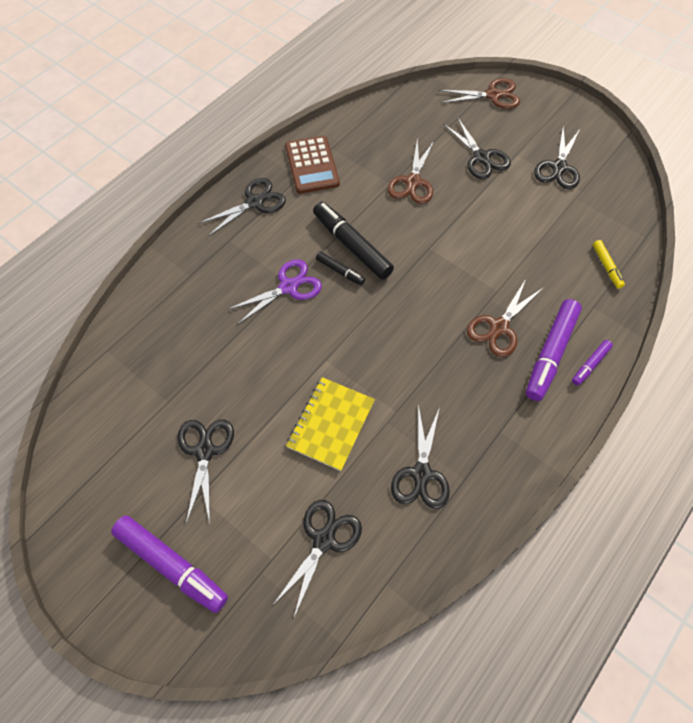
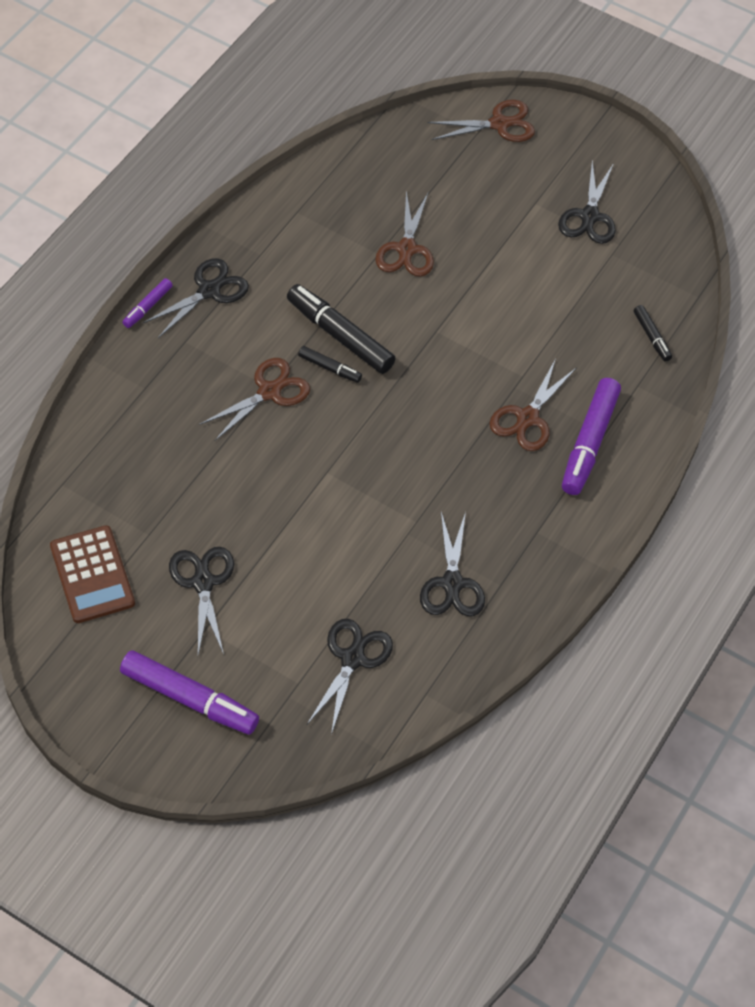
camera: 10 degrees left, 5 degrees down
purple scissors [227,259,322,325] -> brown scissors [199,358,310,441]
brown calculator [285,136,340,194] -> brown calculator moved to [50,525,135,623]
yellow notebook [286,377,375,471] -> none
black scissors [443,117,511,179] -> none
purple marker [572,340,613,386] -> purple marker moved to [122,278,173,328]
yellow marker [593,240,625,289] -> black marker [634,305,672,362]

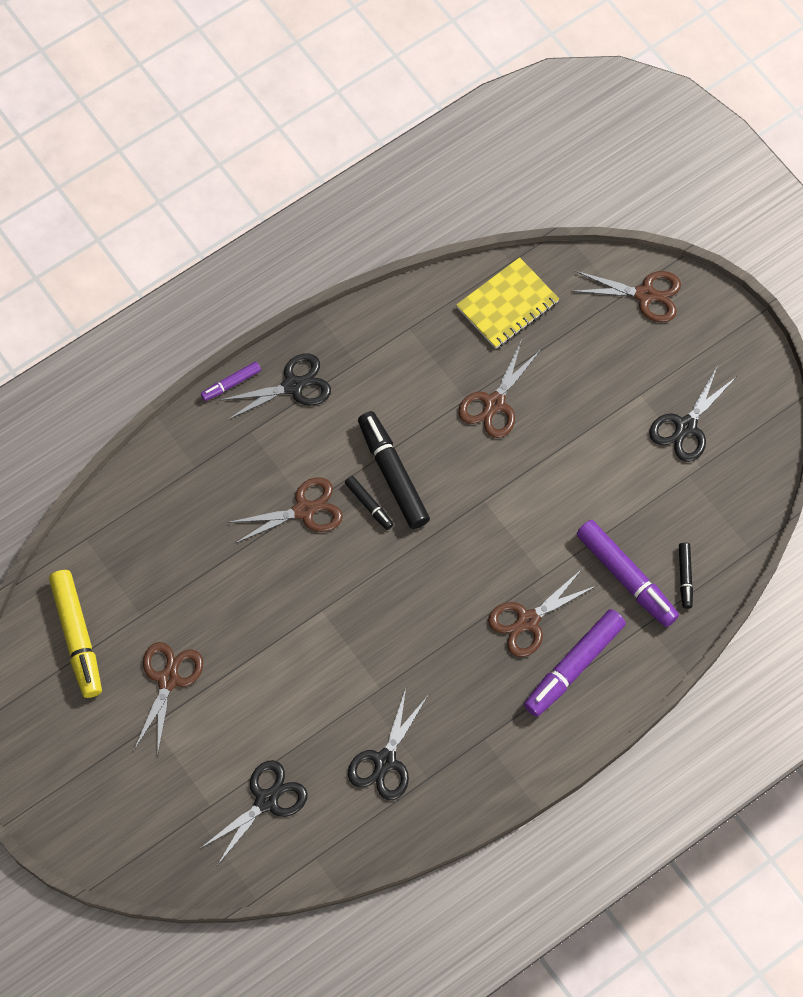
camera: 25 degrees right, 10 degrees up
brown calculator [50,525,135,623] -> yellow marker [49,570,102,698]
purple marker [120,650,259,735] -> purple marker moved to [576,520,679,627]
black scissors [169,547,234,655] -> brown scissors [134,642,203,756]
none -> yellow notebook [456,257,559,349]

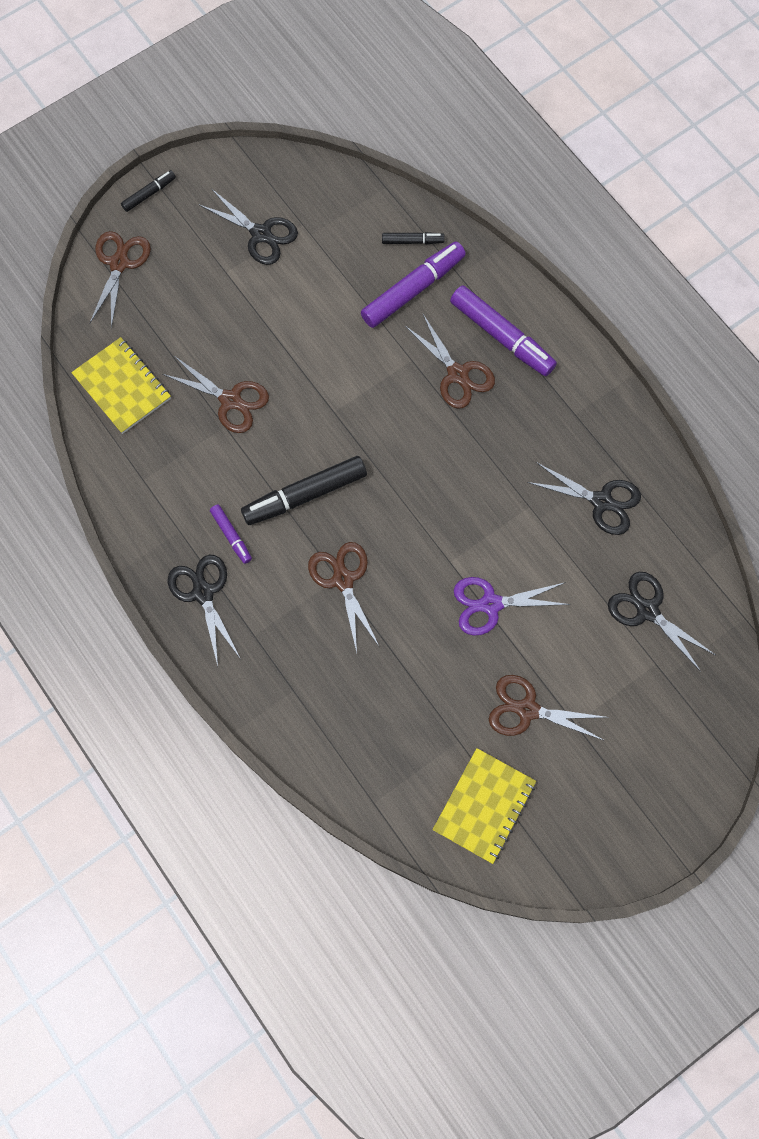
camera: 90 degrees left, 5 degrees up
yellow marker [49,570,102,698] -> yellow notebook [433,748,536,864]
purple marker [201,361,261,401] -> purple marker moved to [210,504,252,564]
black marker [345,476,394,530] -> black marker moved to [121,170,176,212]
none -> purple scissors [454,577,571,636]

